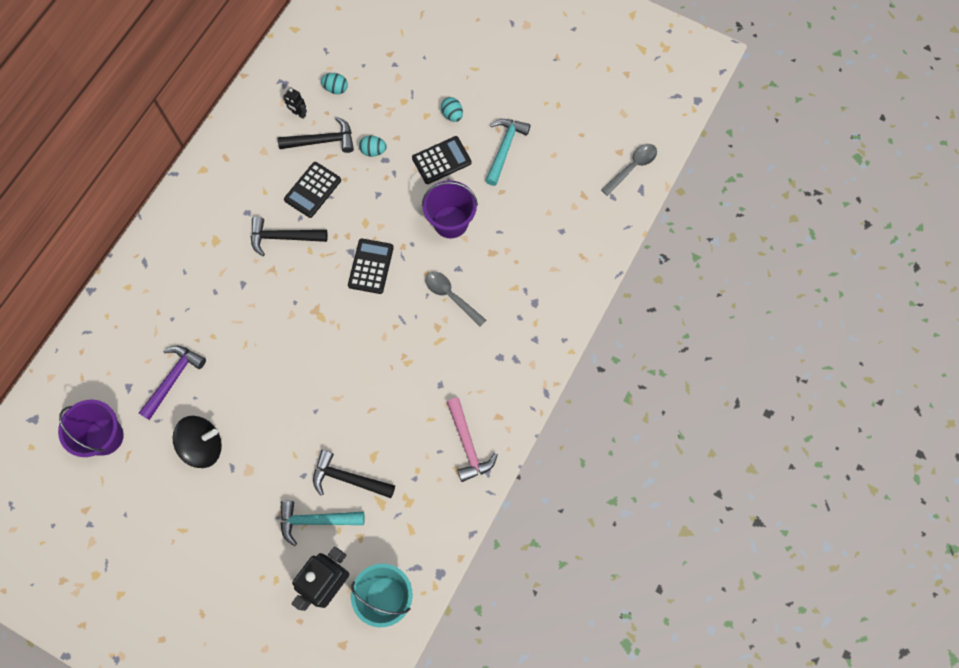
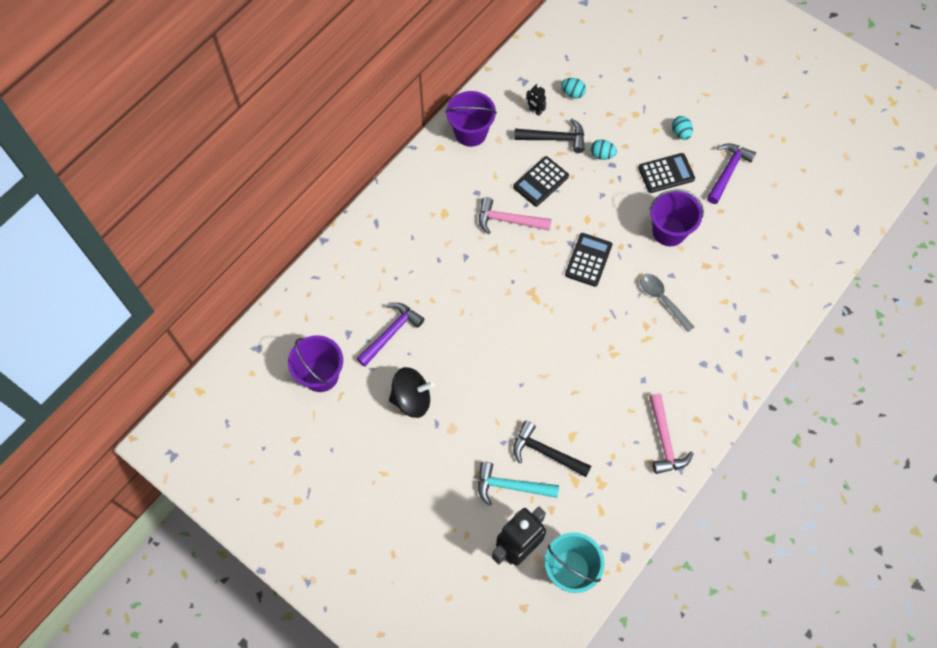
camera: 10 degrees right, 5 degrees down
black hammer [251,217,328,256] -> pink hammer [479,197,552,234]
turquoise hammer [485,119,531,186] -> purple hammer [707,143,756,204]
grey spoon [601,144,657,196] -> none
none -> purple bucket [445,91,497,147]

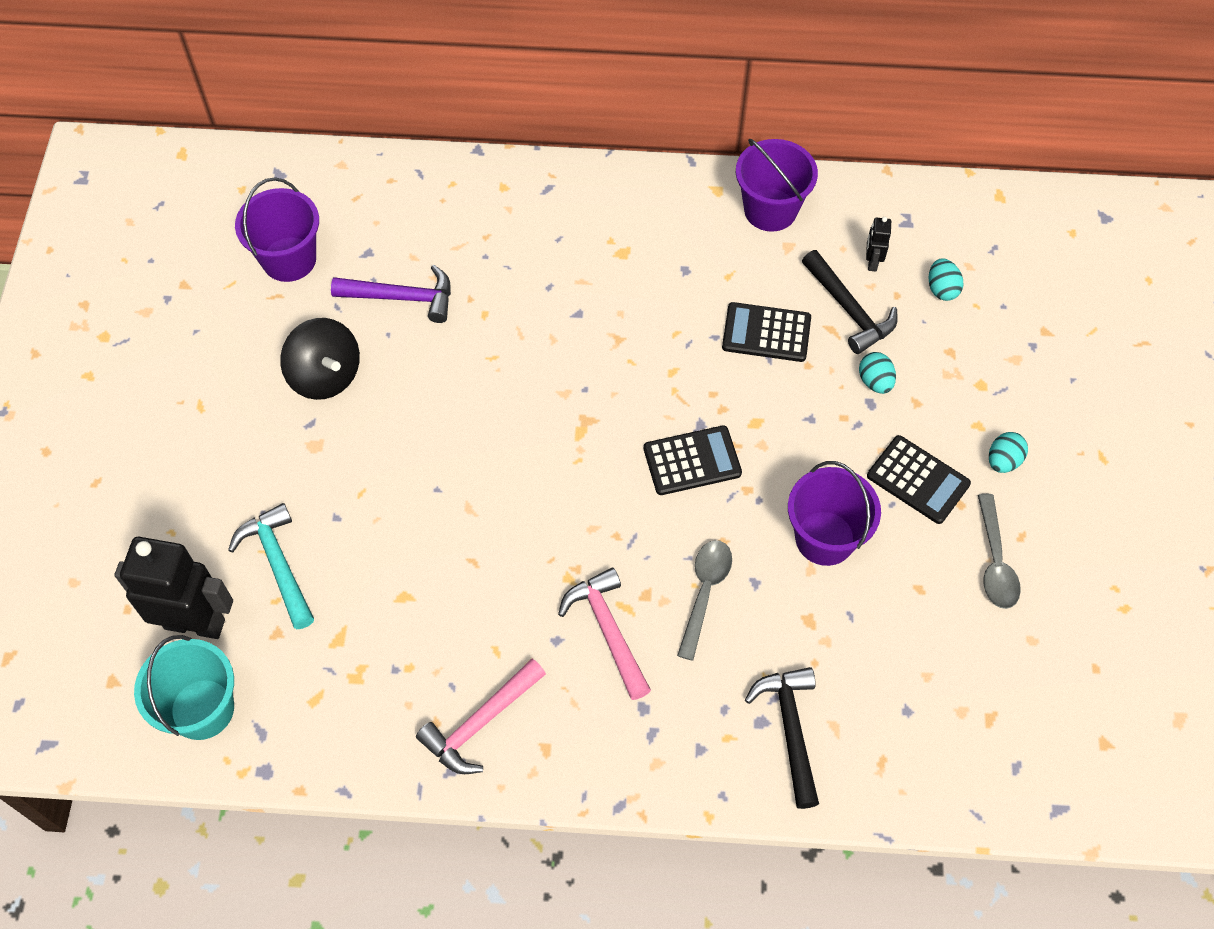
camera: 55 degrees right, 5 degrees down
pink hammer [479,197,552,234] -> pink hammer moved to [558,568,651,700]
black hammer [513,421,591,477] -> black hammer moved to [745,667,819,809]
purple hammer [707,143,756,204] -> grey spoon [978,494,1021,609]

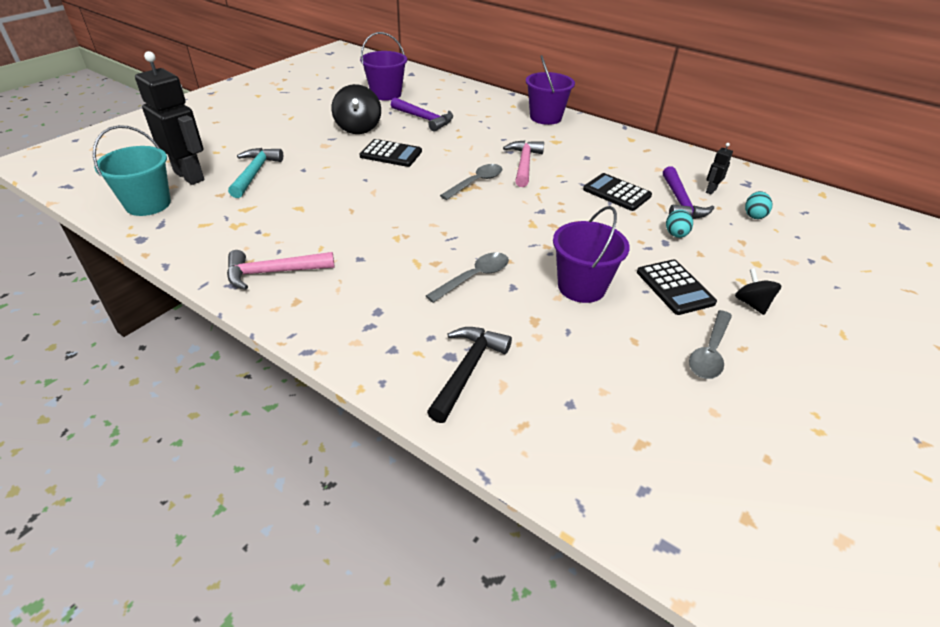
camera: 30 degrees right, 20 degrees down
pink hammer [558,568,651,700] -> pink hammer moved to [503,141,544,187]
black calculator [644,426,742,495] -> black calculator moved to [360,139,422,167]
purple bucket [736,139,818,232] -> purple bucket moved to [526,55,575,125]
black hammer [802,250,898,354] -> purple hammer [663,166,714,219]
turquoise egg [989,432,1028,473] -> black spinning top [735,268,781,315]
none -> grey spoon [440,164,502,200]

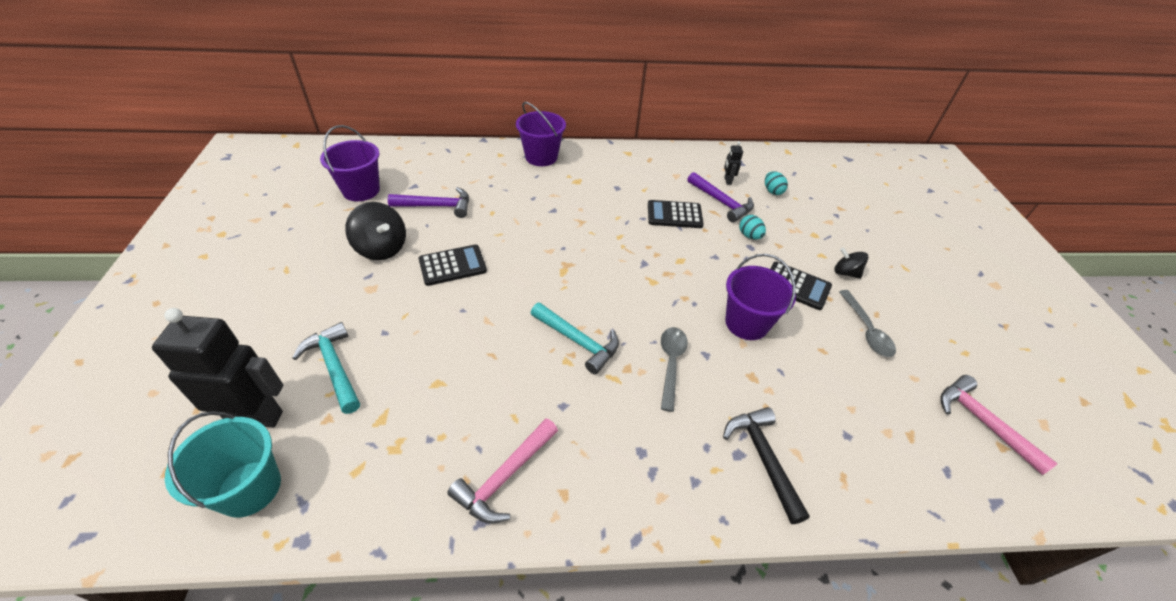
camera: 40 degrees left, 5 degrees up
grey spoon [440,164,502,200] -> none
pink hammer [503,141,544,187] -> pink hammer moved to [941,375,1058,475]
none -> turquoise hammer [531,302,619,374]

